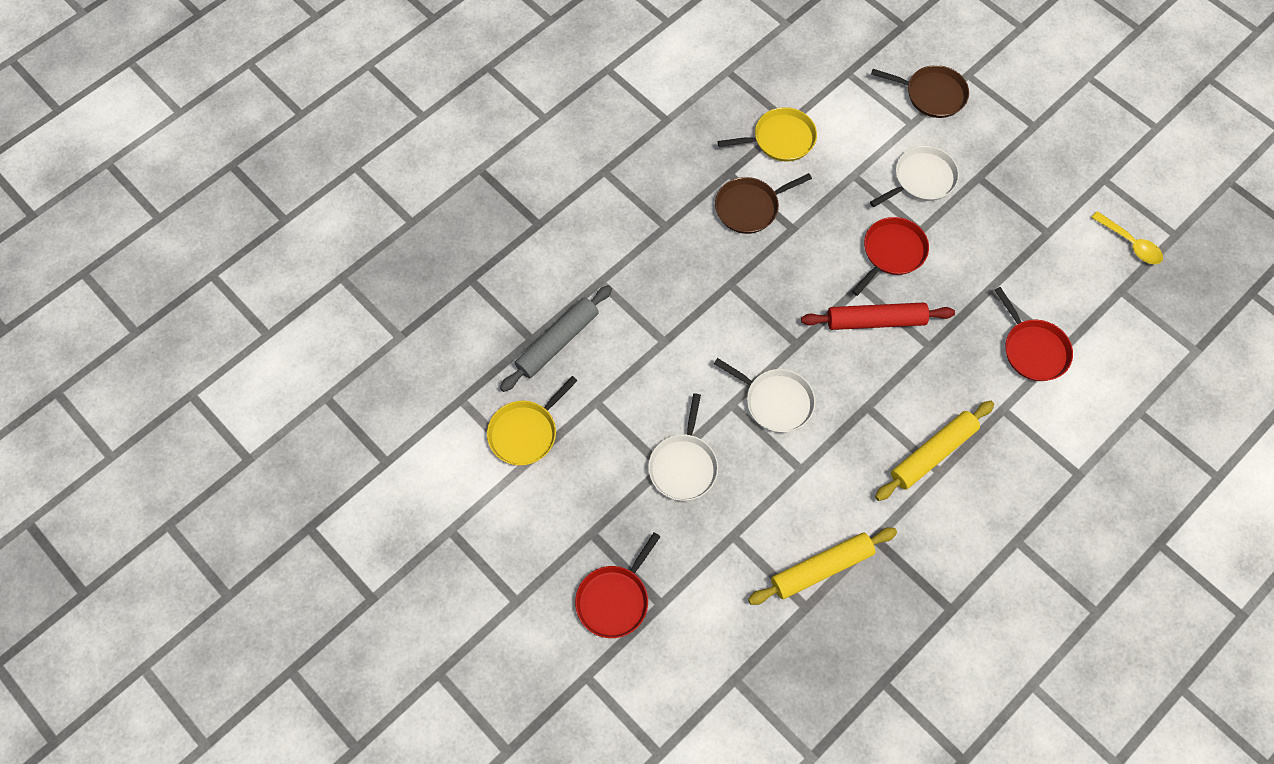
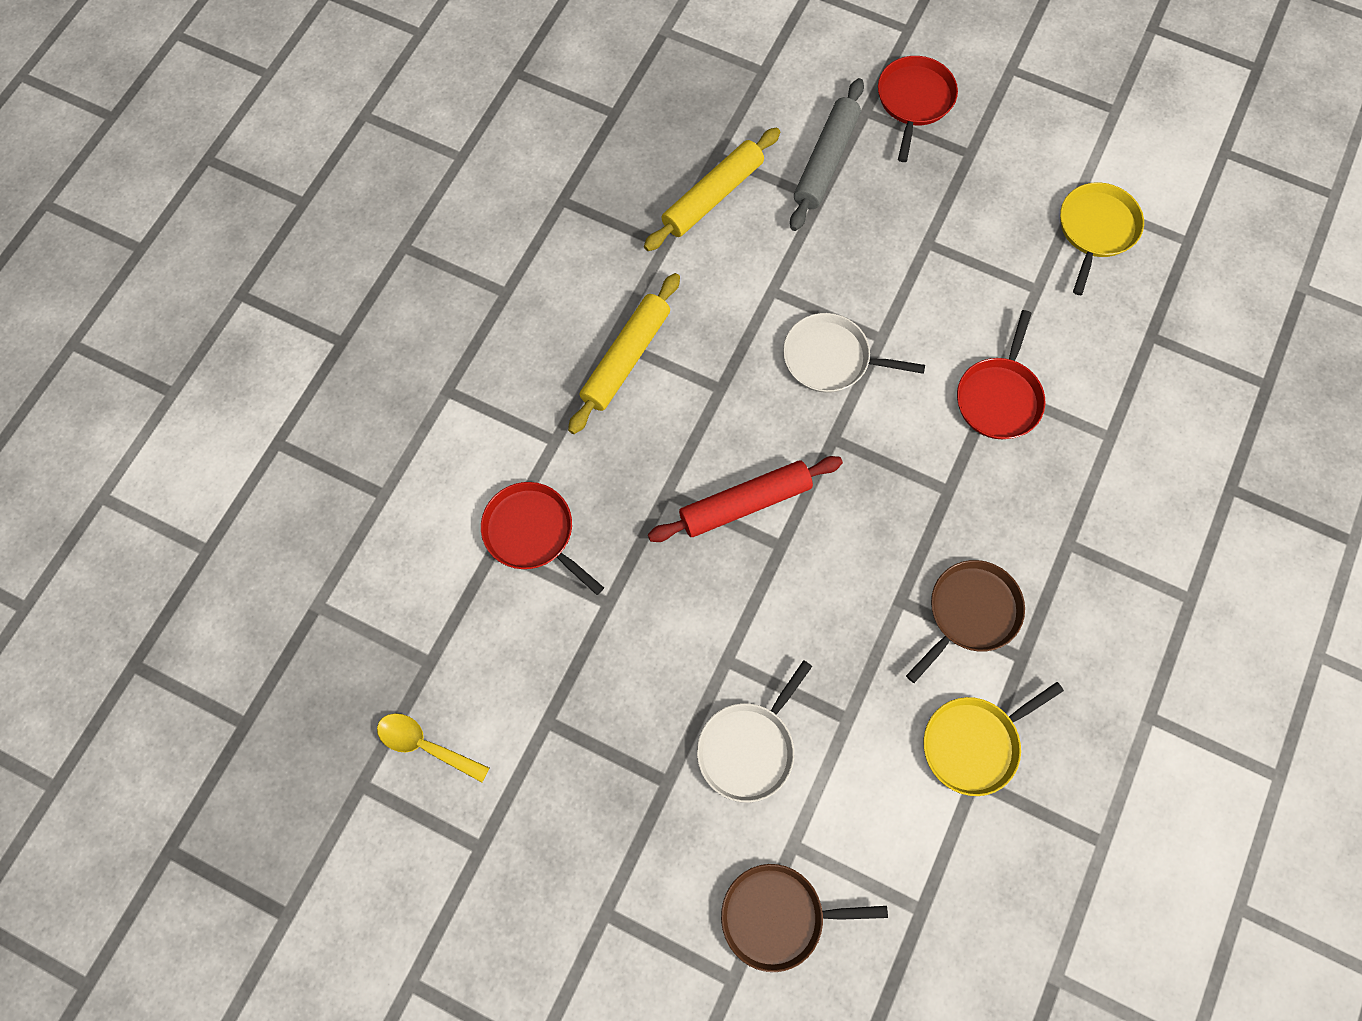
camera: 160 degrees right, 5 degrees up
grey rolling pin [500,285,612,392] -> grey rolling pin moved to [790,78,864,231]
white pan [648,393,718,501] -> none
red pan [852,217,929,296] -> red pan moved to [957,310,1045,439]

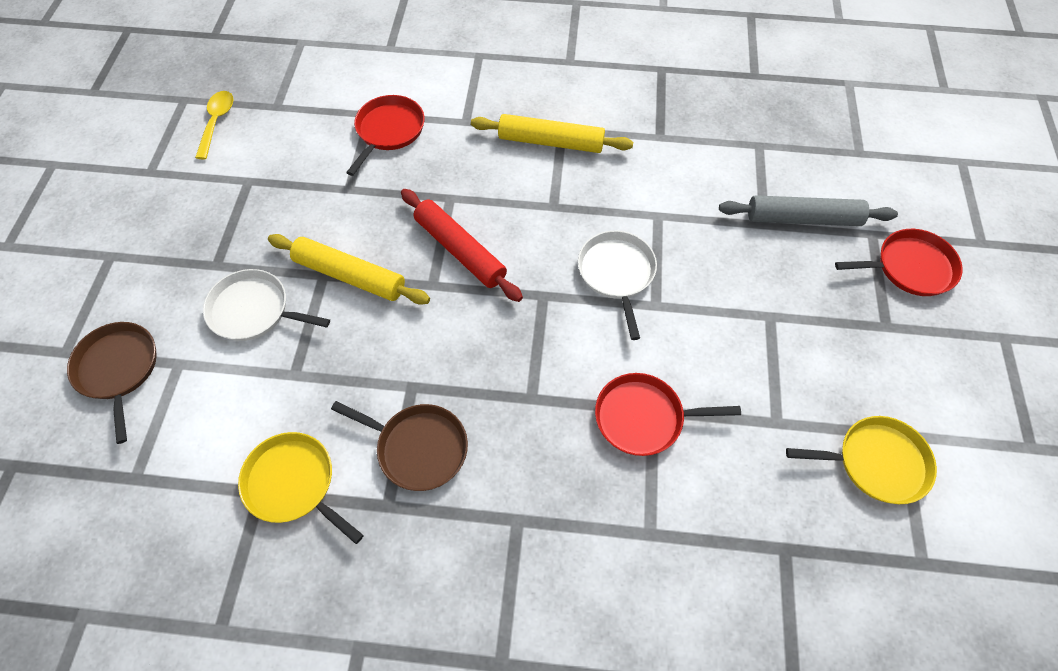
camera: 70 degrees right, 10 degrees down
yellow rolling pin [644,128,780,251] -> yellow rolling pin moved to [268,234,430,305]

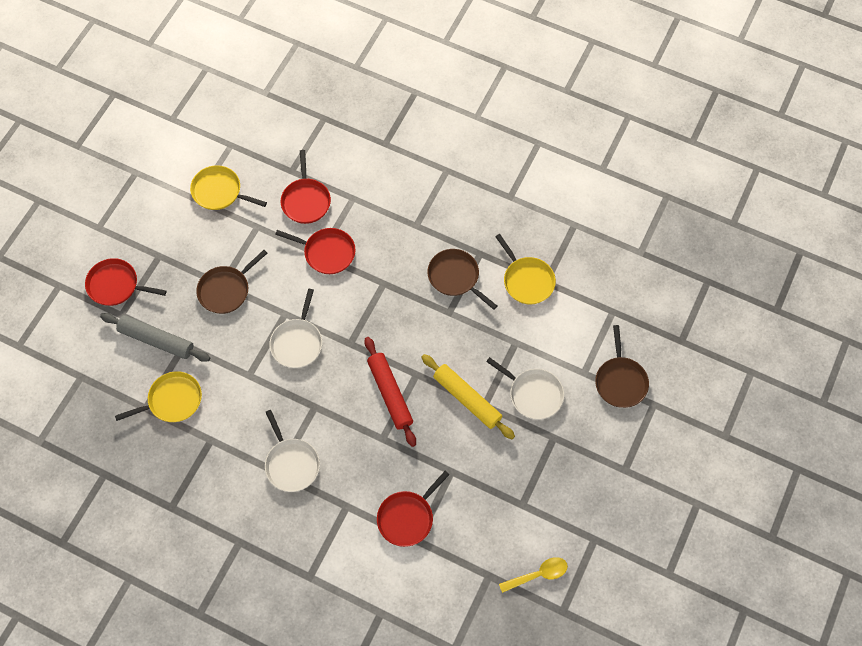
camera: 160 degrees left, 5 degrees up
yellow spoon [195,91,233,160] -> yellow spoon turned 135 degrees counterclockwise [499,557,568,593]
yellow rolling pin [471,114,633,153] -> white pan [265,410,320,492]
none -> yellow pan [115,371,202,422]
none -> brown pan [196,250,267,314]
none -> red pan [281,150,331,224]

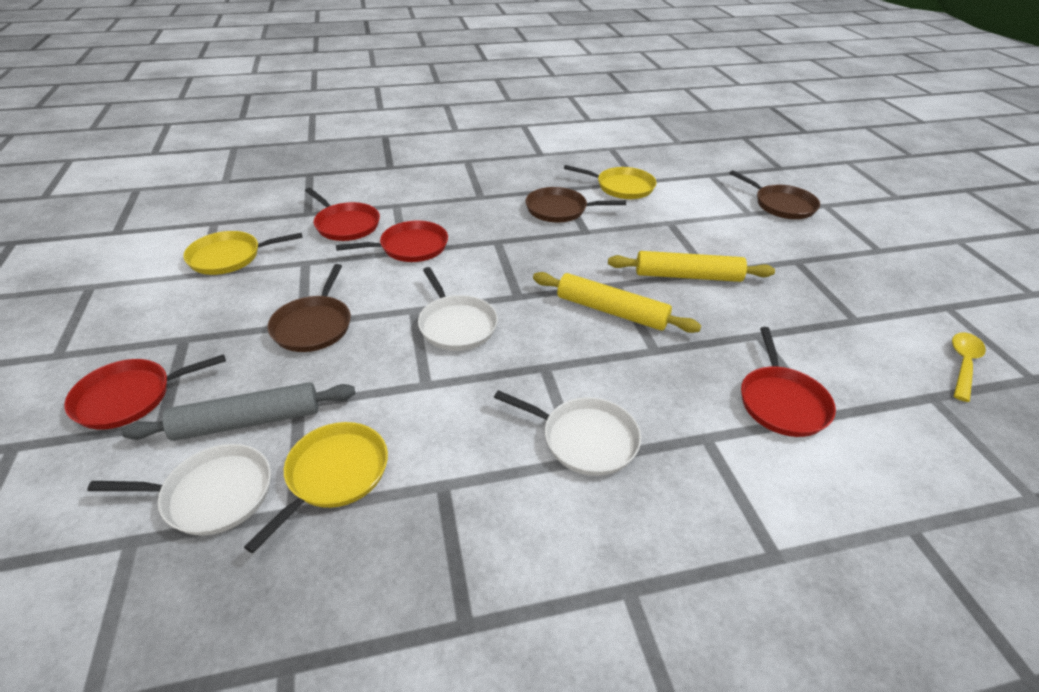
camera: 40 degrees left, 25 degrees down
red rolling pin [365,337,416,447] -> yellow rolling pin [533,272,701,333]
white pan [486,357,564,420] -> white pan moved to [87,444,271,536]

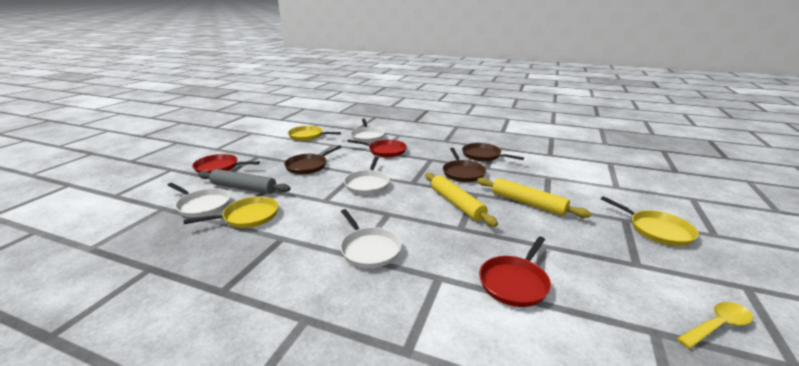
camera: 35 degrees right, 15 degrees down
red pan [305,188,380,241] -> white pan [350,119,385,143]
yellow pan [564,165,657,199] -> yellow pan moved to [601,196,699,246]
brown pan [729,170,820,219] -> brown pan moved to [443,148,486,182]

